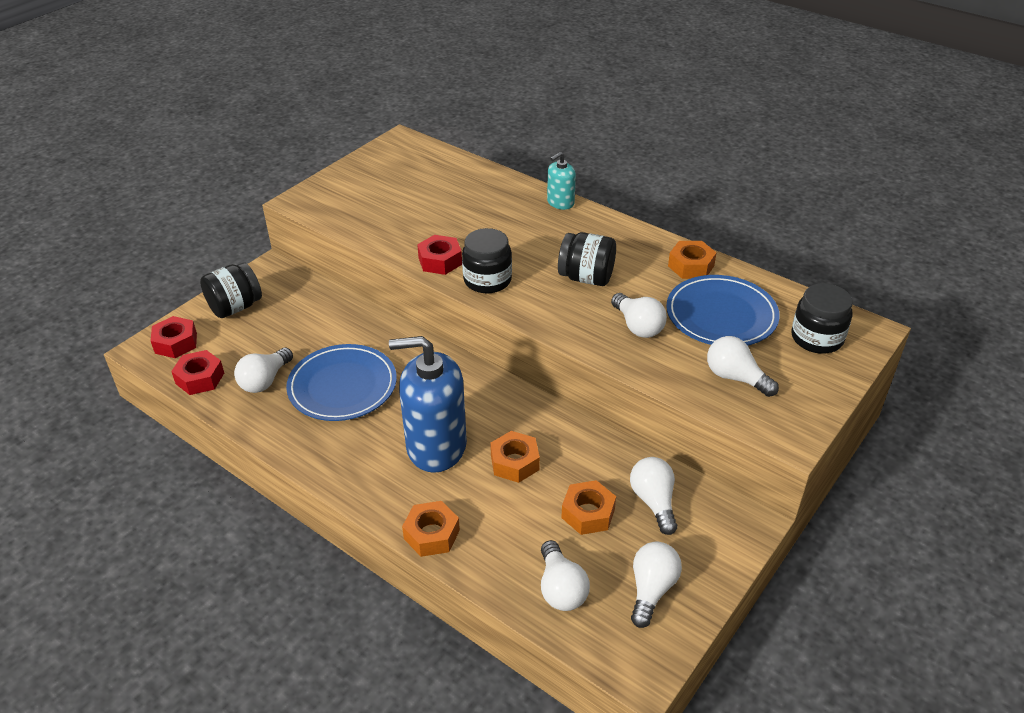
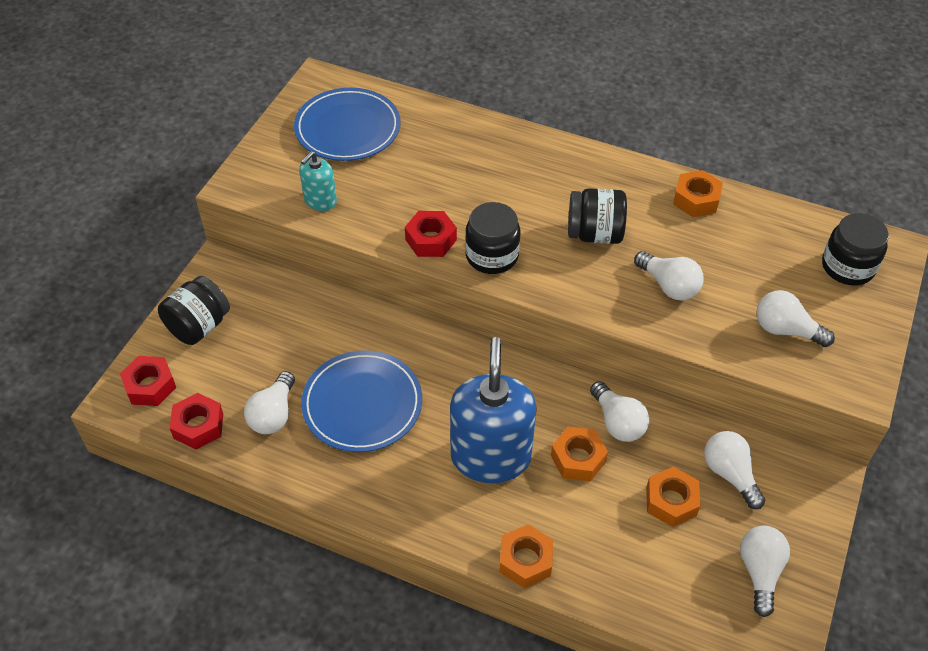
camera: 15 degrees left, 10 degrees up
blue soap dispenser [389,336,467,473] -> blue soap dispenser turned 105 degrees clockwise [450,337,537,483]
white light bulb [541,540,590,611] -> white light bulb moved to [590,381,649,442]
turquoise soap dispenser [547,152,576,210] -> turquoise soap dispenser moved to [299,151,337,211]
blue plate [666,275,780,346] -> blue plate moved to [294,88,401,161]

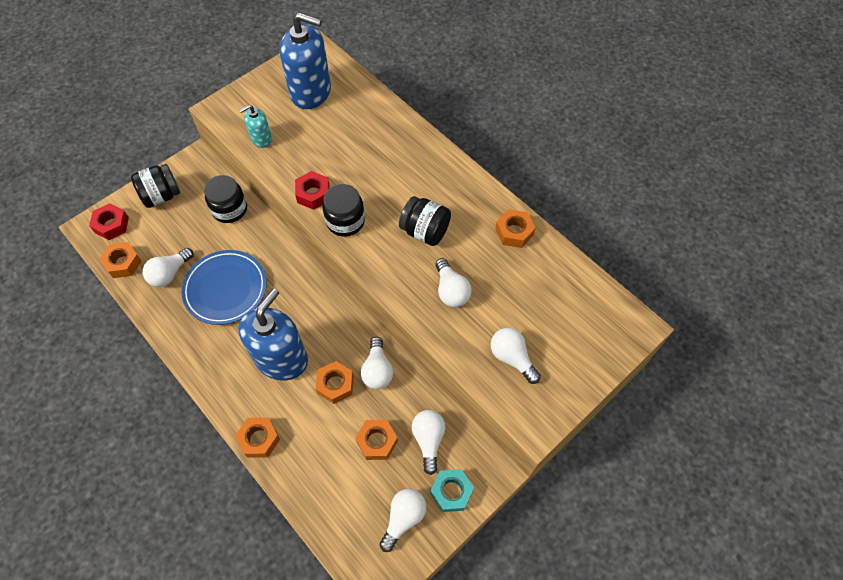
camera: 25 degrees right, 10 degrees up
red nut [170,393,223,449] -> orange nut [100,242,142,278]
blue plate [294,88,401,161] -> blue soap dispenser [280,13,331,109]
black jar [822,213,889,285] -> black jar moved to [204,175,247,223]
none -> turquoise nut [430,469,474,512]

